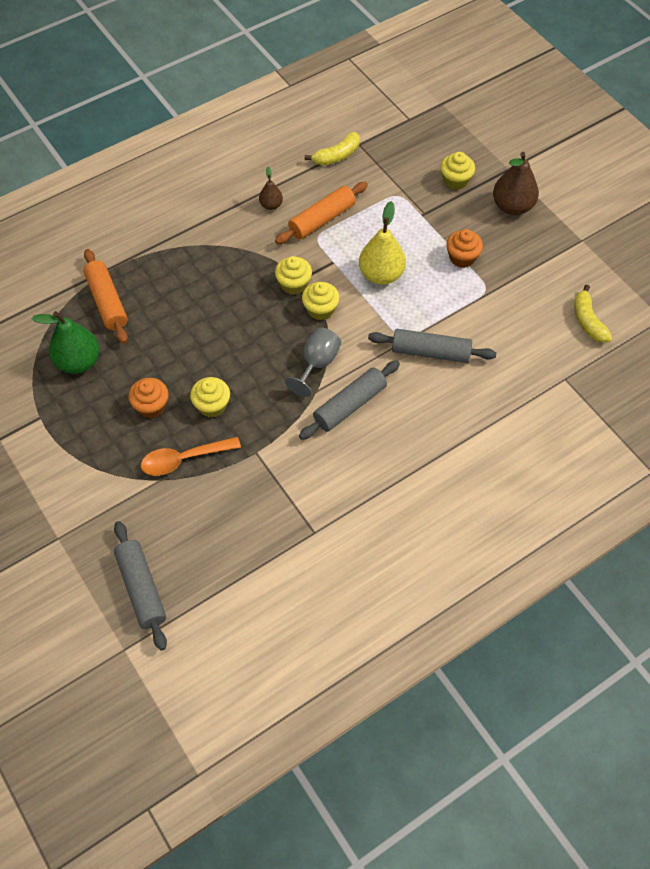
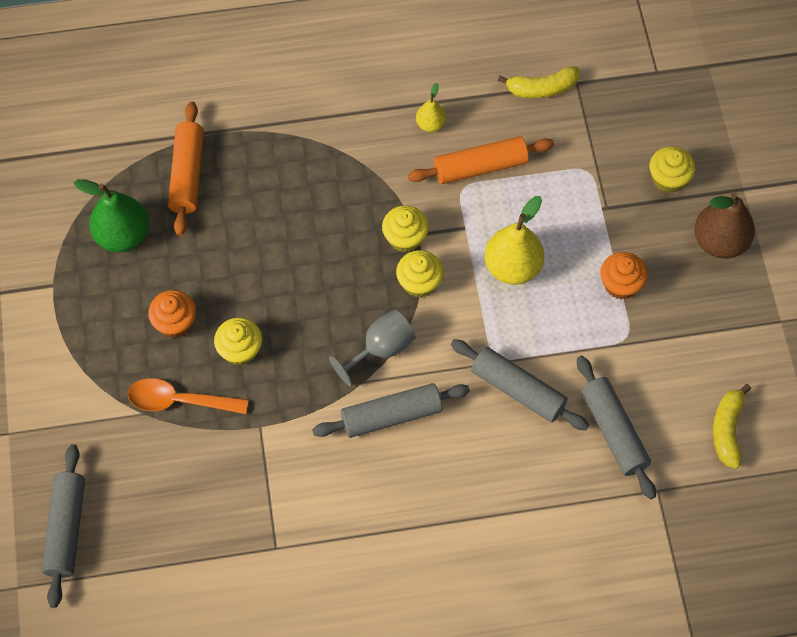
camera: 25 degrees right, 5 degrees up
brown pear [259,167,283,210] -> yellow pear [416,83,446,132]
none -> grey rolling pin [577,356,656,499]

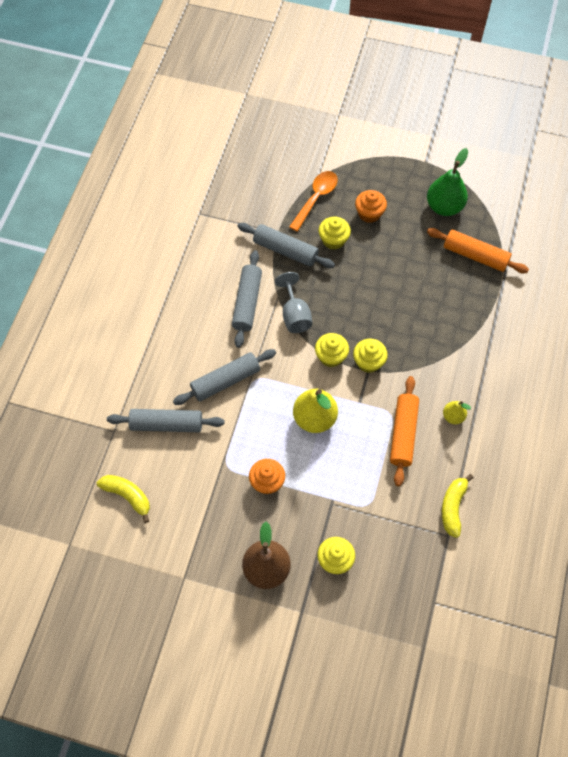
camera: 115 degrees right, 0 degrees up
grey rolling pin [42,444,85,608] -> grey rolling pin moved to [237,223,335,268]

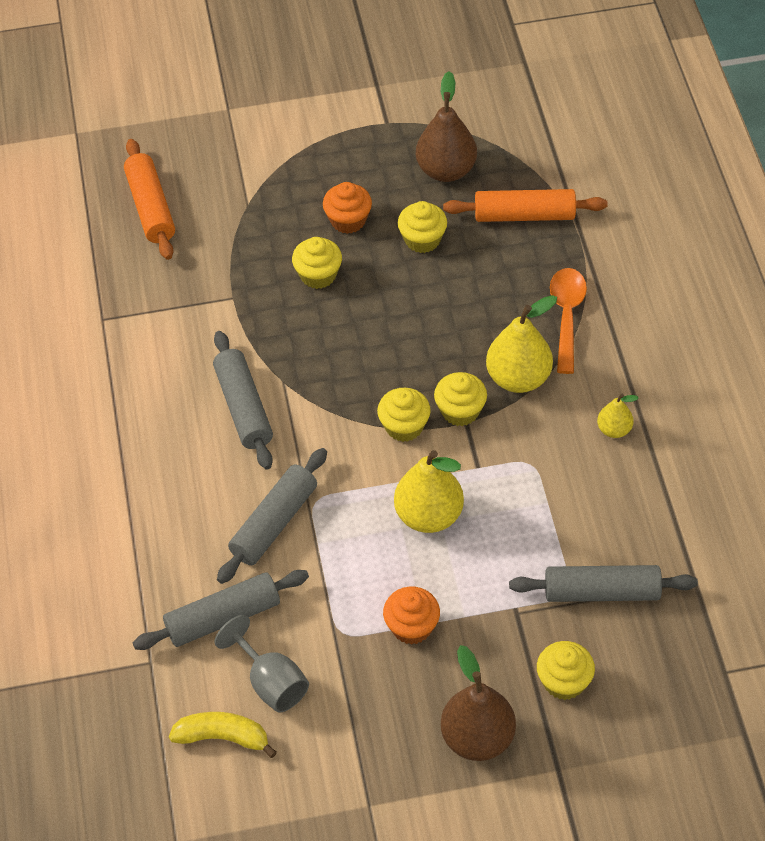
camera: 25 degrees left, 10 degrees down
grey rolling pin [237,223,335,268] -> grey rolling pin moved to [509,565,698,602]
grey goblet [275,272,313,333] -> grey goblet moved to [214,615,309,713]
orange spoon [289,171,338,232] -> orange spoon moved to [550,268,587,374]
orange rolling pin [390,376,419,486] -> orange rolling pin moved to [124,139,175,260]
green pear [427,148,468,216] -> brown pear [416,71,477,182]
yellow banana [442,474,474,538] -> none
none -> yellow cupcake [398,201,447,253]
none -> yellow pear [486,295,557,393]

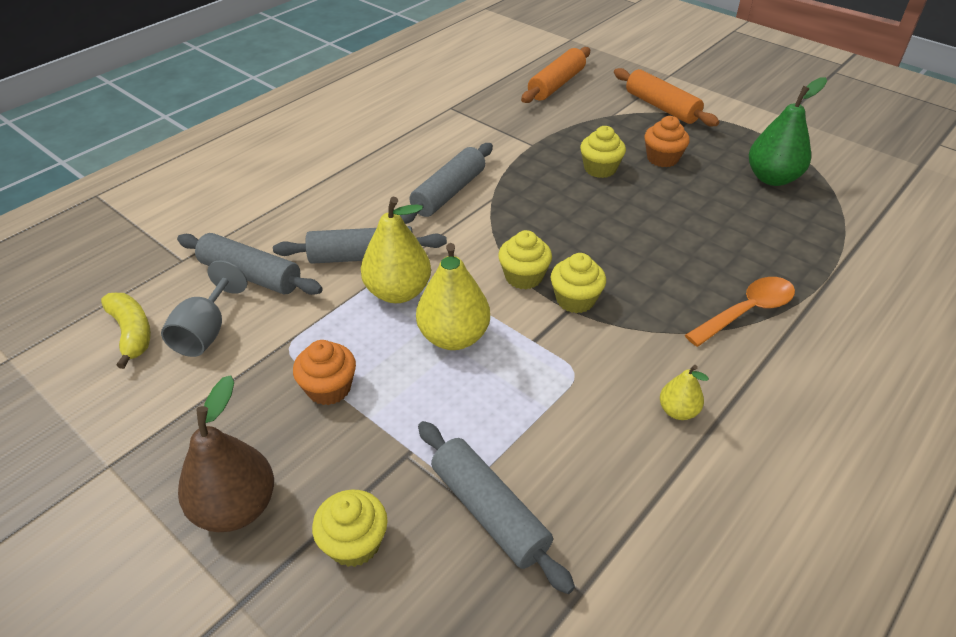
camera: 50 degrees right, 10 degrees down
yellow cupcake [398,201,447,253] -> none
brown pear [416,71,477,182] -> green pear [749,77,827,186]
orange rolling pin [443,189,608,222] -> orange rolling pin moved to [614,68,719,126]
yellow pear [486,295,557,393] -> yellow pear moved to [361,197,431,303]

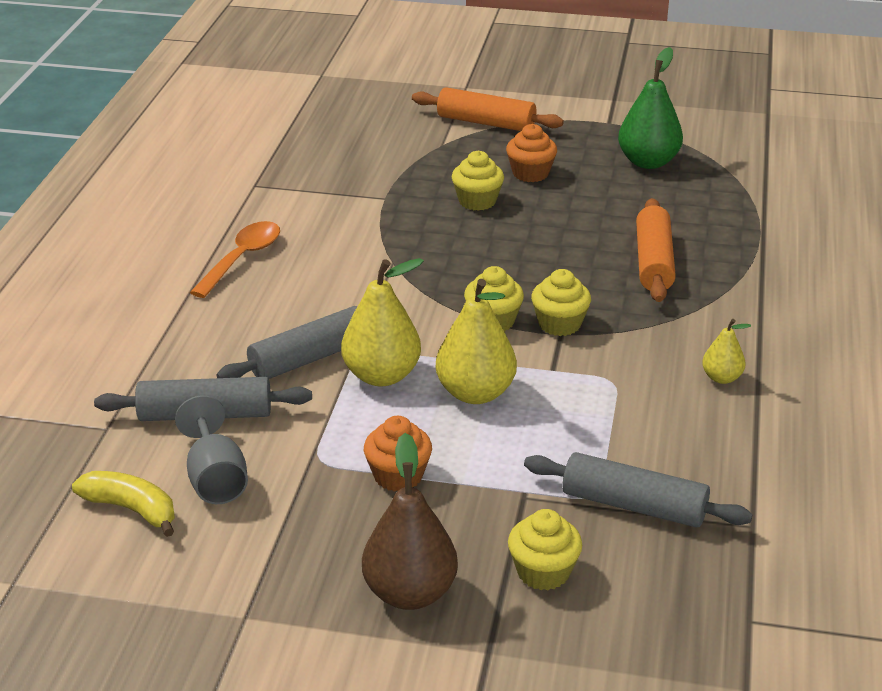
camera: 30 degrees left, 10 degrees down
grey rolling pin [400,143,493,224] -> none
orange rolling pin [521,47,590,103] -> orange rolling pin moved to [636,198,676,302]
orange spoon [685,277,795,347] -> orange spoon moved to [190,221,280,298]

